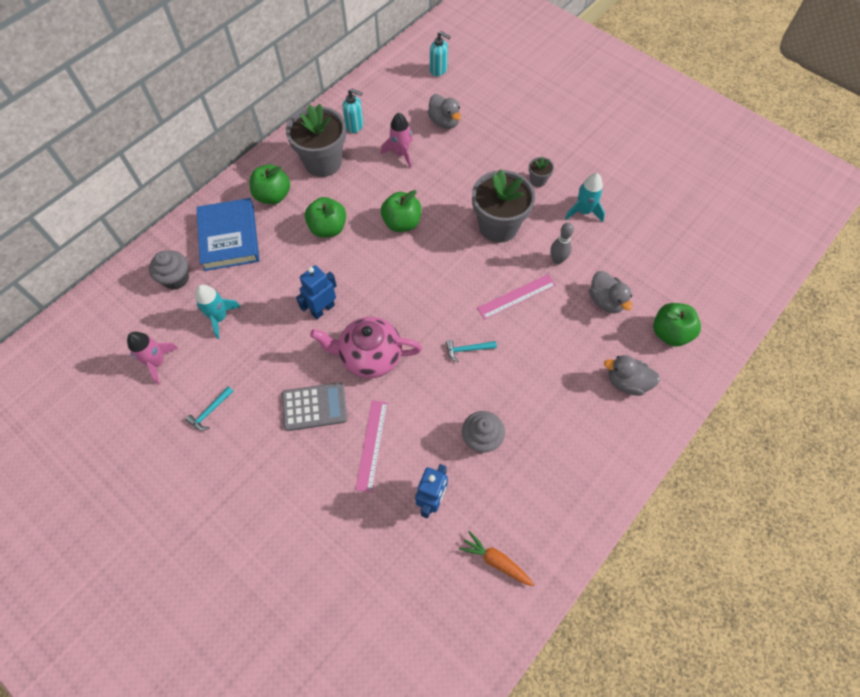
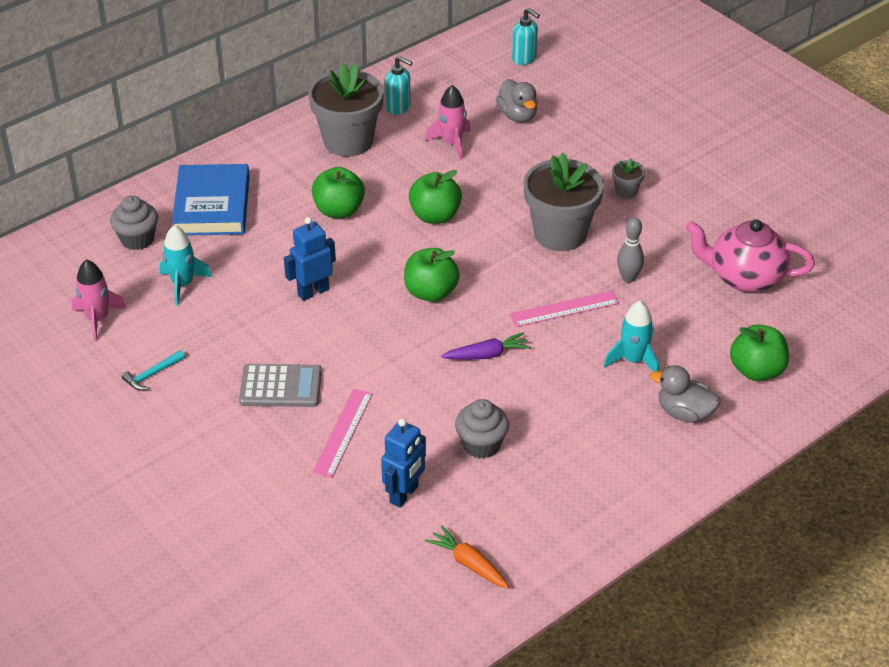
camera: 10 degrees right, 20 degrees down
green apple [250,164,290,204] -> green apple moved to [404,248,460,302]
pink teapot [310,317,422,378] -> pink teapot moved to [685,219,815,292]
turquoise hammer [446,340,497,362] -> purple carrot [441,332,531,360]
turquoise rocket [565,173,605,222] -> turquoise rocket moved to [604,300,659,372]
grey duck [589,271,632,313] -> none

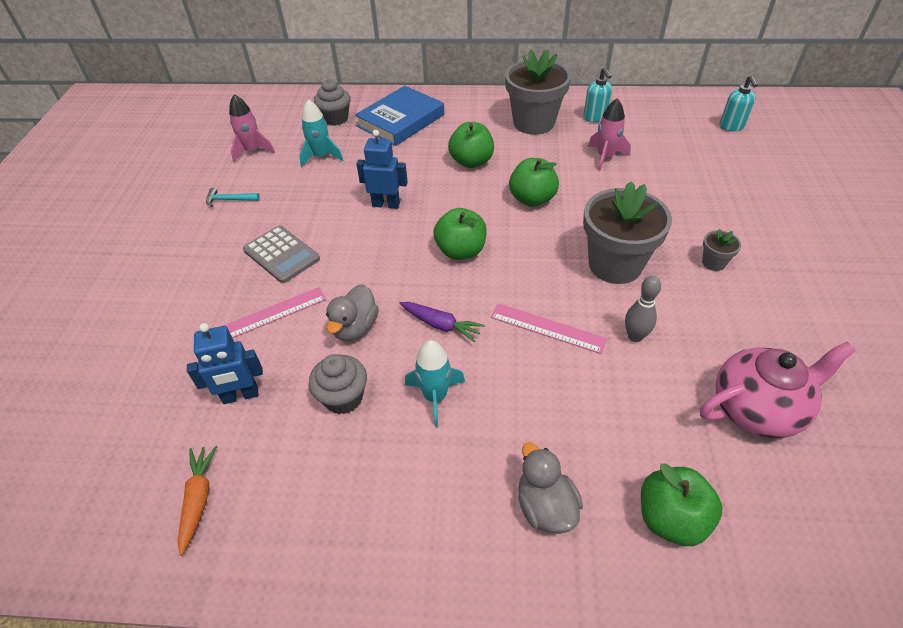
camera: 45 degrees right, 5 degrees up
grey duck [496,79,538,122] -> grey duck moved to [326,284,379,341]
turquoise rocket [604,300,659,372] -> turquoise rocket moved to [405,340,465,428]
pink teapot [685,219,815,292] -> pink teapot turned 105 degrees clockwise [700,341,856,438]

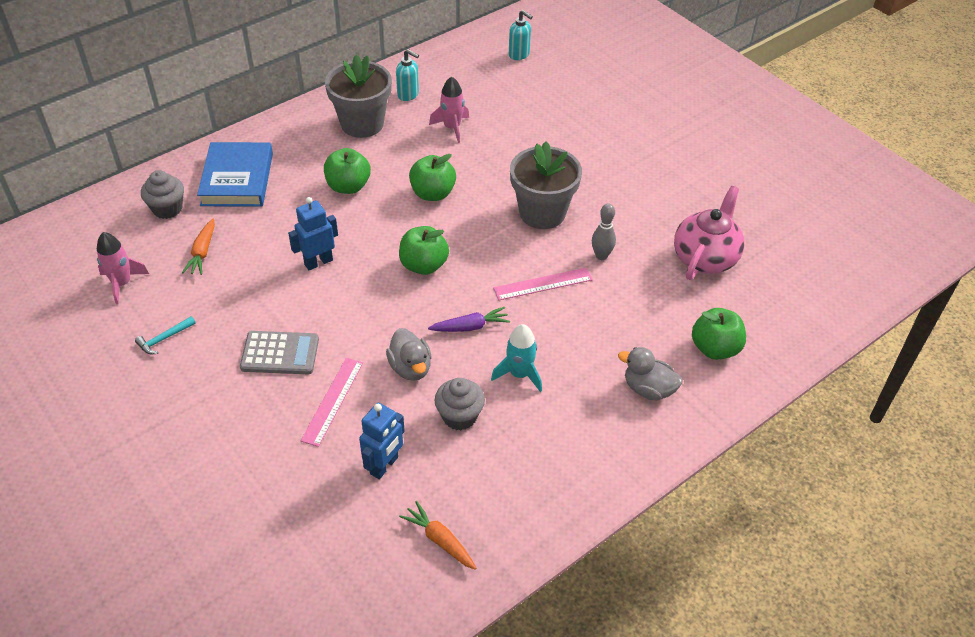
camera: 45 degrees left, 0 degrees up
turquoise rocket [299,99,344,167] -> orange carrot [182,219,215,275]
grey flower pot [702,229,741,271] -> none

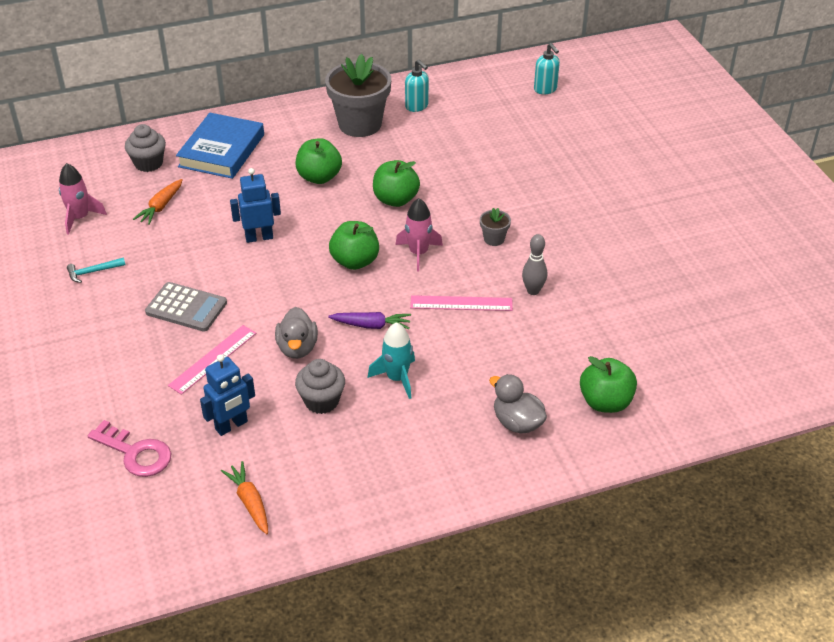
camera: 20 degrees right, 5 degrees down
pink rocket [429,76,469,143] -> pink rocket moved to [395,198,443,272]
grey flower pot [510,141,582,229] -> grey flower pot [480,208,511,246], size x0.43
pink teapot [674,186,744,280] -> none
none -> pink key [88,420,171,477]

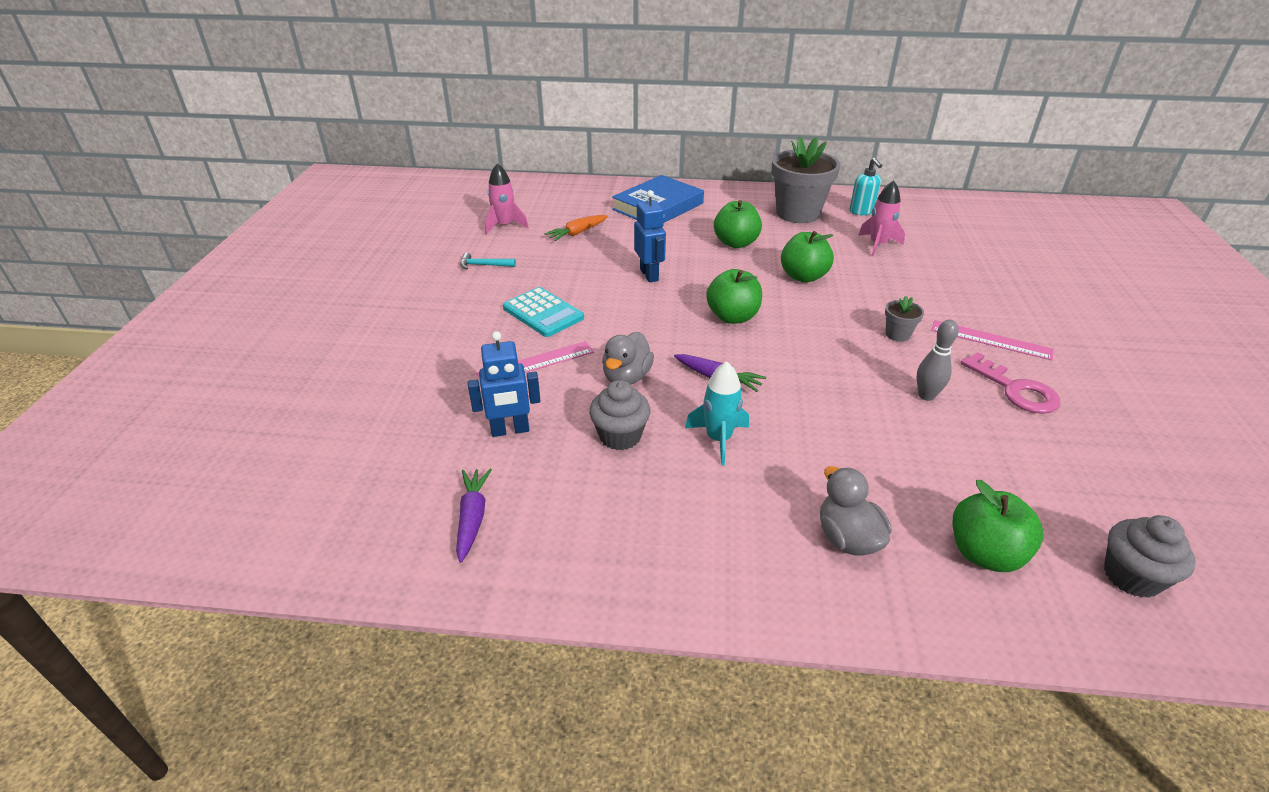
camera: 25 degrees right, 5 degrees down
pink key [88,420,171,477] -> pink key moved to [961,352,1061,414]
grey cupcake [125,124,166,172] -> grey cupcake moved to [1104,515,1196,598]
grey calculator [145,282,227,332] -> turquoise calculator [503,287,584,337]
orange carrot [221,461,268,534] -> purple carrot [456,469,492,563]
blue robot [230,168,281,243] -> blue robot turned 60 degrees clockwise [634,190,666,283]
pink rocket [395,198,443,272] -> pink rocket moved to [858,180,905,256]
pink ruler [410,295,513,311] -> pink ruler moved to [931,320,1054,360]
turquoise soap dispenser [534,43,560,94] -> none

